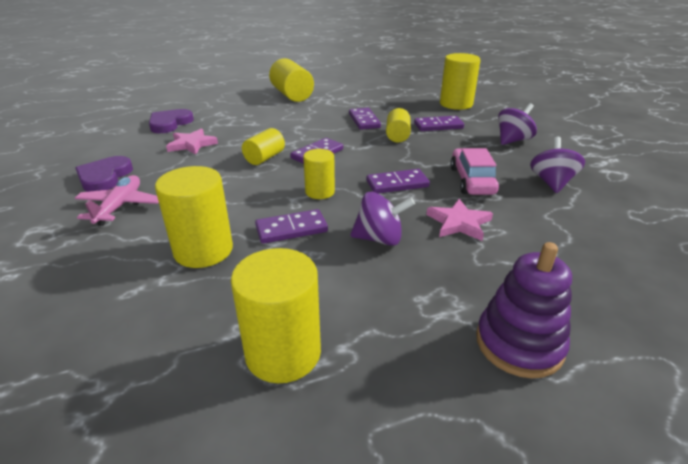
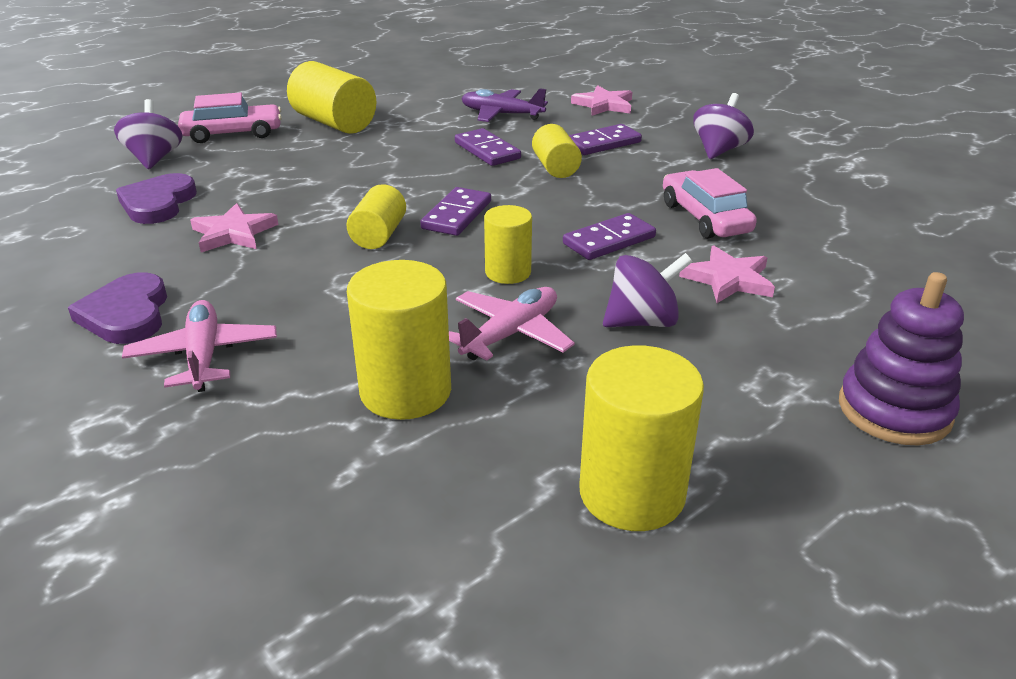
camera: 20 degrees left, 0 degrees up
purple domino [255,209,328,244] -> pink plane [449,287,575,361]
yellow cylinder [440,53,480,110] -> pink star [571,85,632,116]
purple spinning top [530,137,585,193] -> purple spinning top moved to [114,99,183,170]
none -> pink car [178,92,282,143]
none -> purple plane [461,88,548,122]

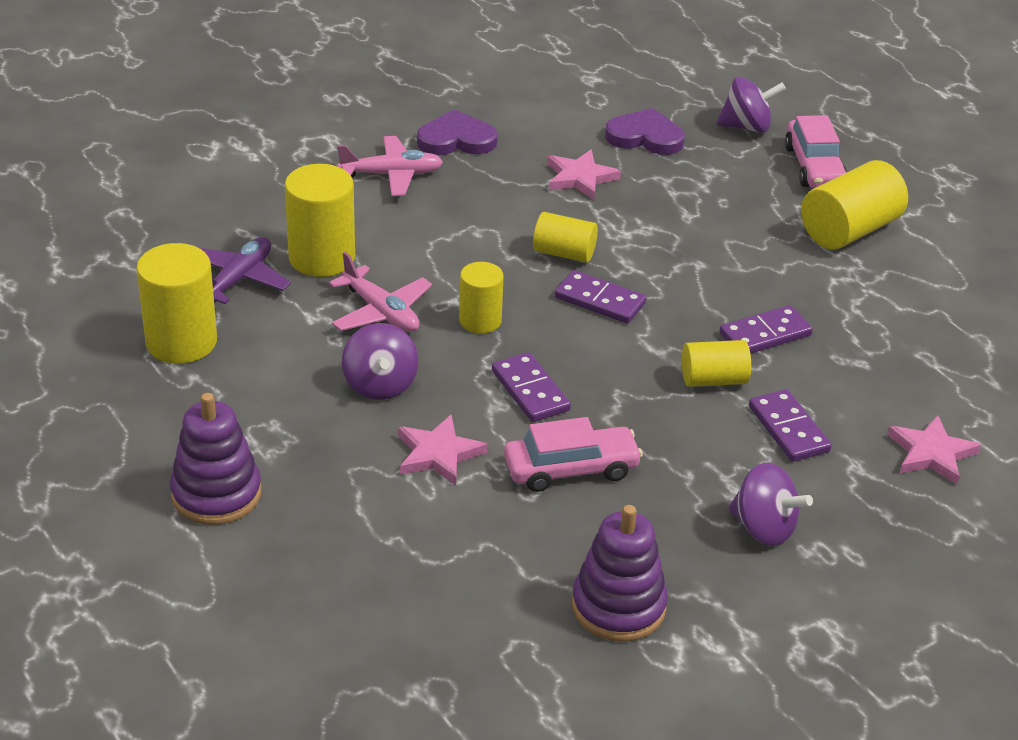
camera: 95 degrees right, 5 degrees up
purple plane [461,88,548,122] -> purple plane moved to [200,237,291,304]
none -> purple stacking toy [572,505,668,641]

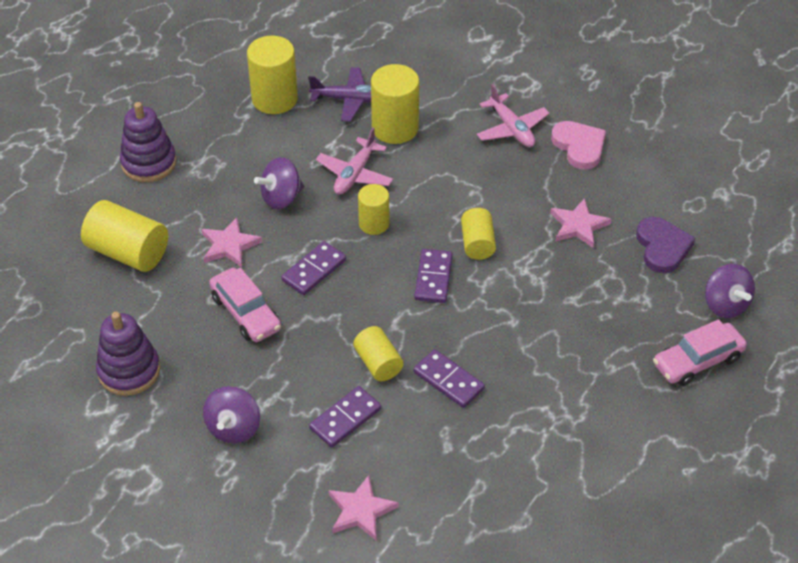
camera: 70 degrees right, 10 degrees up
purple heart [417,109,498,155] -> pink heart [551,121,606,170]
yellow cylinder [801,160,908,250] -> yellow cylinder moved to [81,200,168,272]

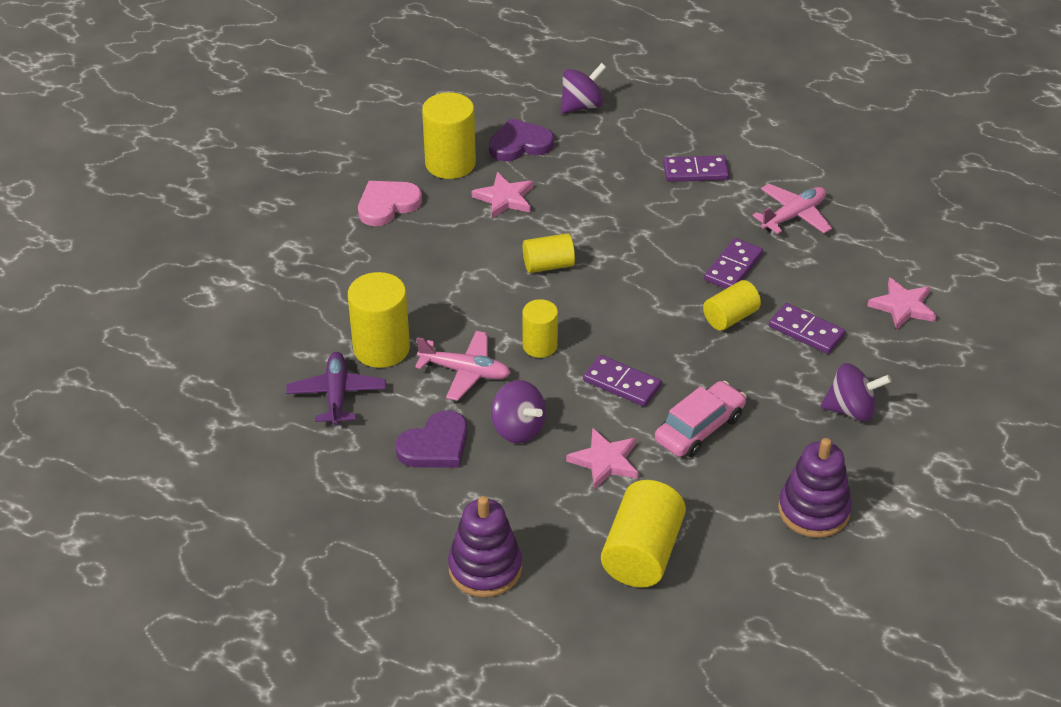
camera: 100 degrees left, 5 degrees down
yellow cylinder [247,36,298,114] -> yellow cylinder moved to [422,92,476,179]
purple domino [414,249,453,303] -> purple domino moved to [663,155,729,182]
pink plane [477,84,549,147] -> pink plane moved to [753,184,832,234]
pink car [653,319,747,386] -> none
none -> purple heart [395,410,468,468]

